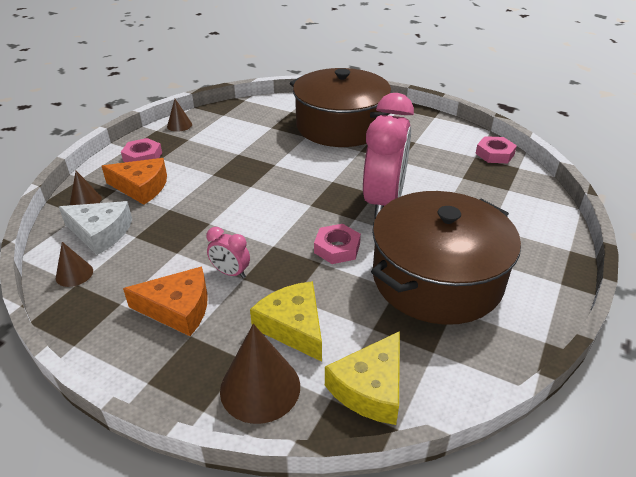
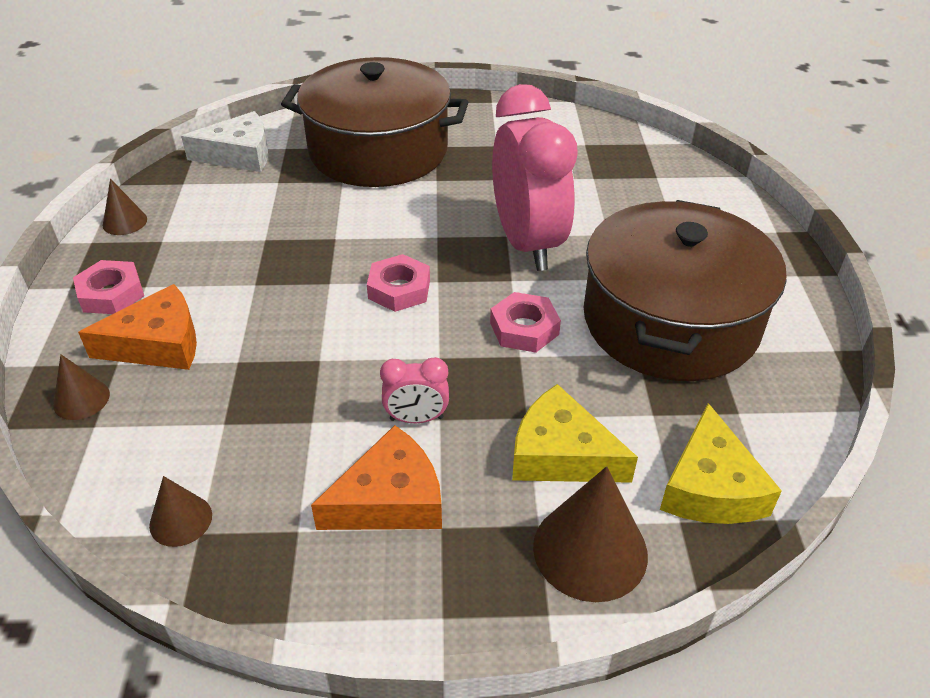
camera: 30 degrees left, 5 degrees up
white cheese [59,201,132,255] -> white cheese moved to [181,111,268,172]
pink nut [475,136,517,163] -> pink nut moved to [367,254,430,312]

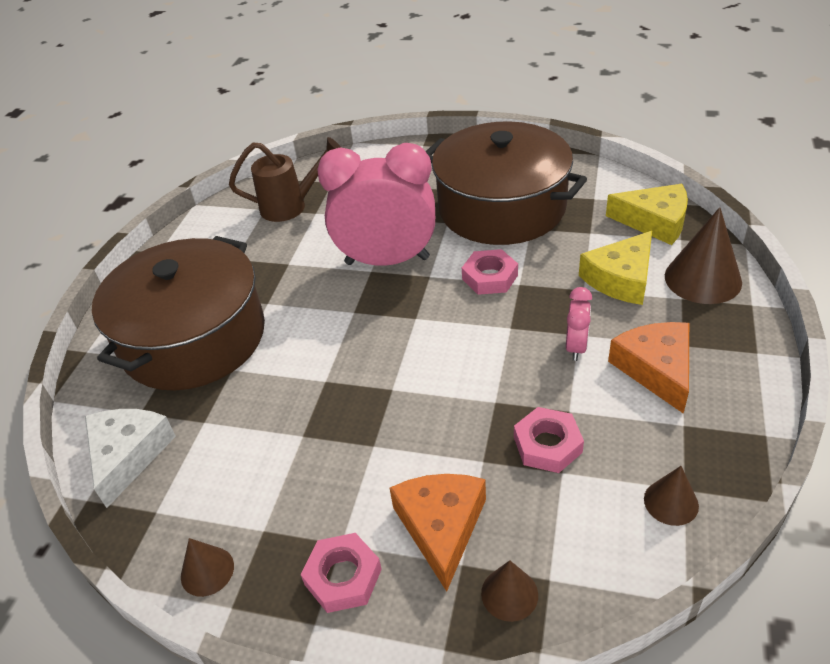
camera: 70 degrees left, 0 degrees up
pink nut [367,254,430,312] -> pink nut moved to [514,407,584,473]
none -> brown watering can [229,137,340,222]

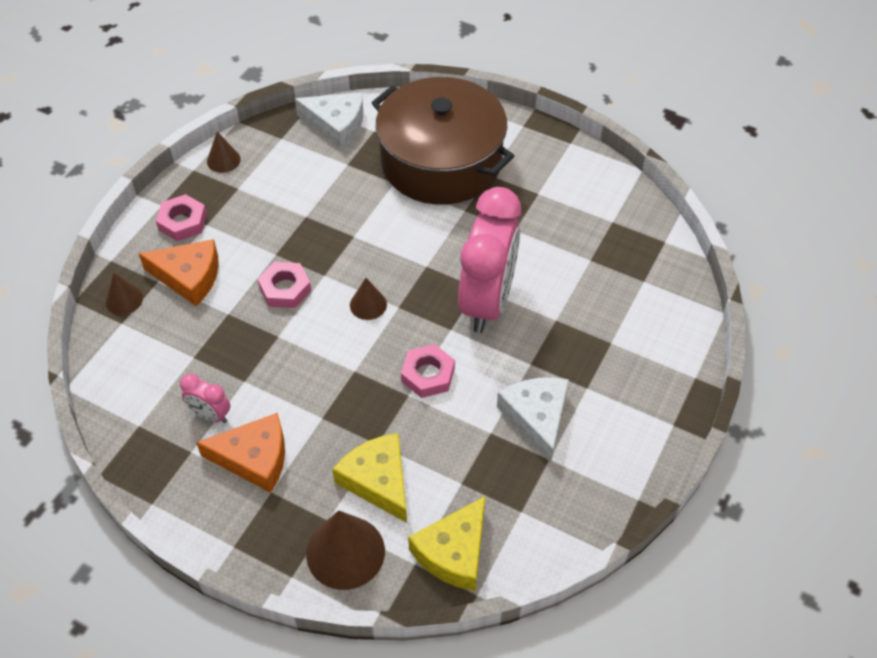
camera: 100 degrees right, 10 degrees up
brown watering can [229,137,340,222] -> none
brown pot [425,121,587,245] -> white cheese [497,377,569,463]
pink nut [514,407,584,473] -> pink nut moved to [258,262,311,308]
pink clock [566,287,592,361] -> pink clock moved to [180,373,230,423]
brown cone [644,466,699,526] -> brown cone moved to [350,278,387,320]

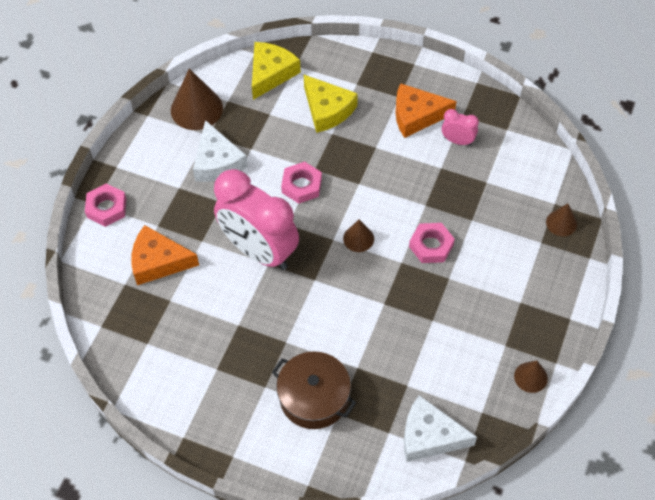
camera: 175 degrees right, 5 degrees up
orange cheese [139,239,219,306] -> orange cheese moved to [131,225,199,285]
pink nut [156,194,207,241] -> pink nut moved to [85,184,126,227]
brown cone [306,510,385,590] -> brown cone moved to [171,68,223,130]
brown pot [372,77,514,205] -> brown pot [272,351,356,429], size x0.57
pink clock [458,187,521,333] -> pink clock turned 60 degrees counterclockwise [214,169,299,270]

